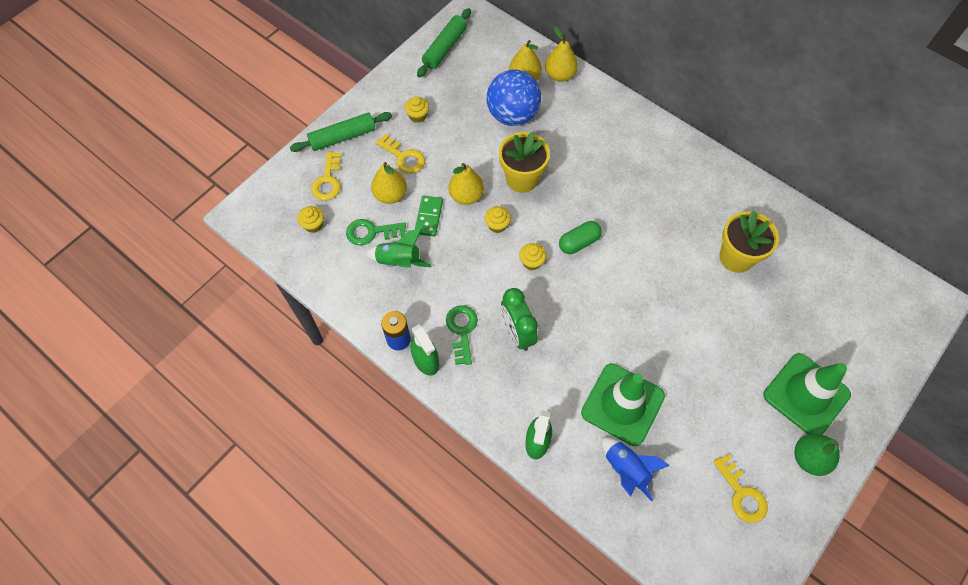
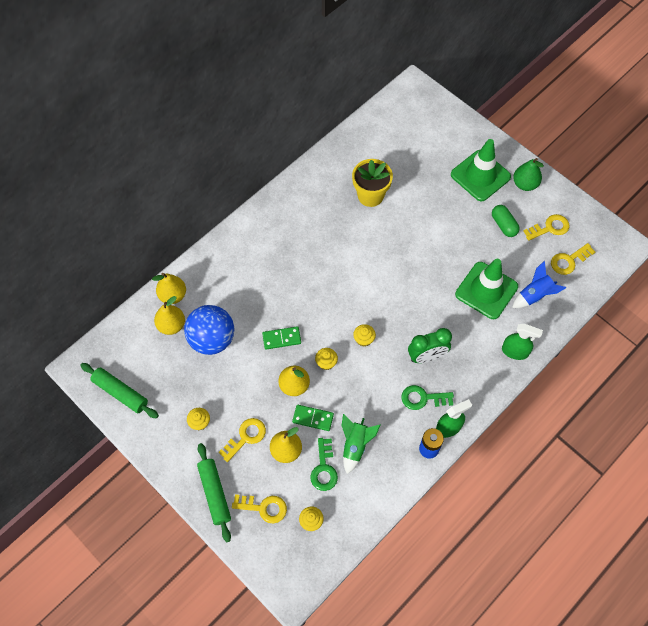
camera: 85 degrees left, 0 degrees up
yellow flower pot [499,132,550,193] -> green domino [262,326,301,350]
green capsule [559,221,602,254] -> green capsule moved to [492,205,520,237]
none -> yellow key [551,243,595,275]

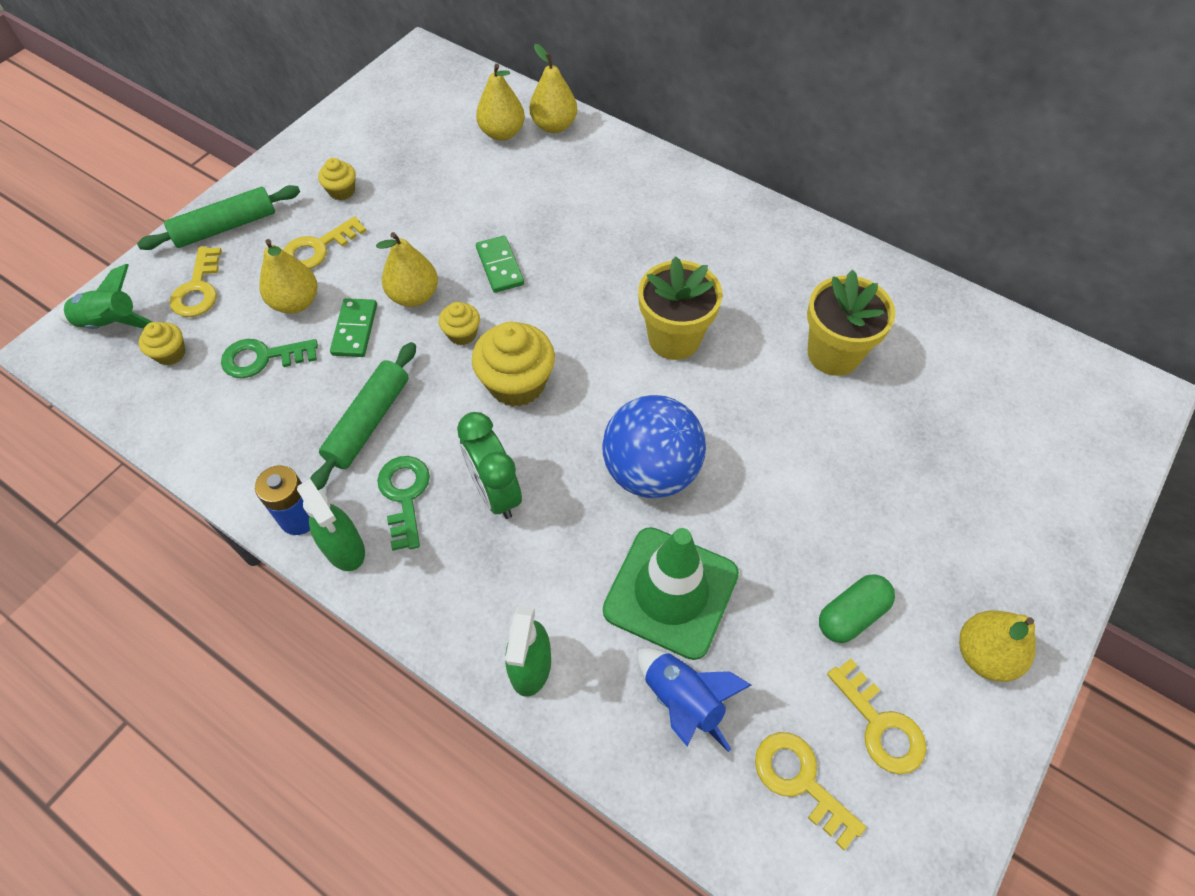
camera: 80 degrees right, 5 degrees down
green rolling pin [80,363,159,418] -> green rolling pin moved to [310,342,416,490]
blue ball [184,305,234,355] -> blue ball moved to [602,395,706,498]
yellow key [218,418,266,462] -> yellow key turned 105 degrees clockwise [283,216,366,269]
green rocket [341,414,380,474] -> green rocket moved to [58,264,152,329]
yellow cupcake [353,324,376,346] -> yellow cupcake [472,322,555,407], size x1.90
green traffic cone [451,139,511,201] -> none
green pear [513,158,544,191] -> yellow pear [959,610,1036,682]
none -> yellow flower pot [638,256,722,360]

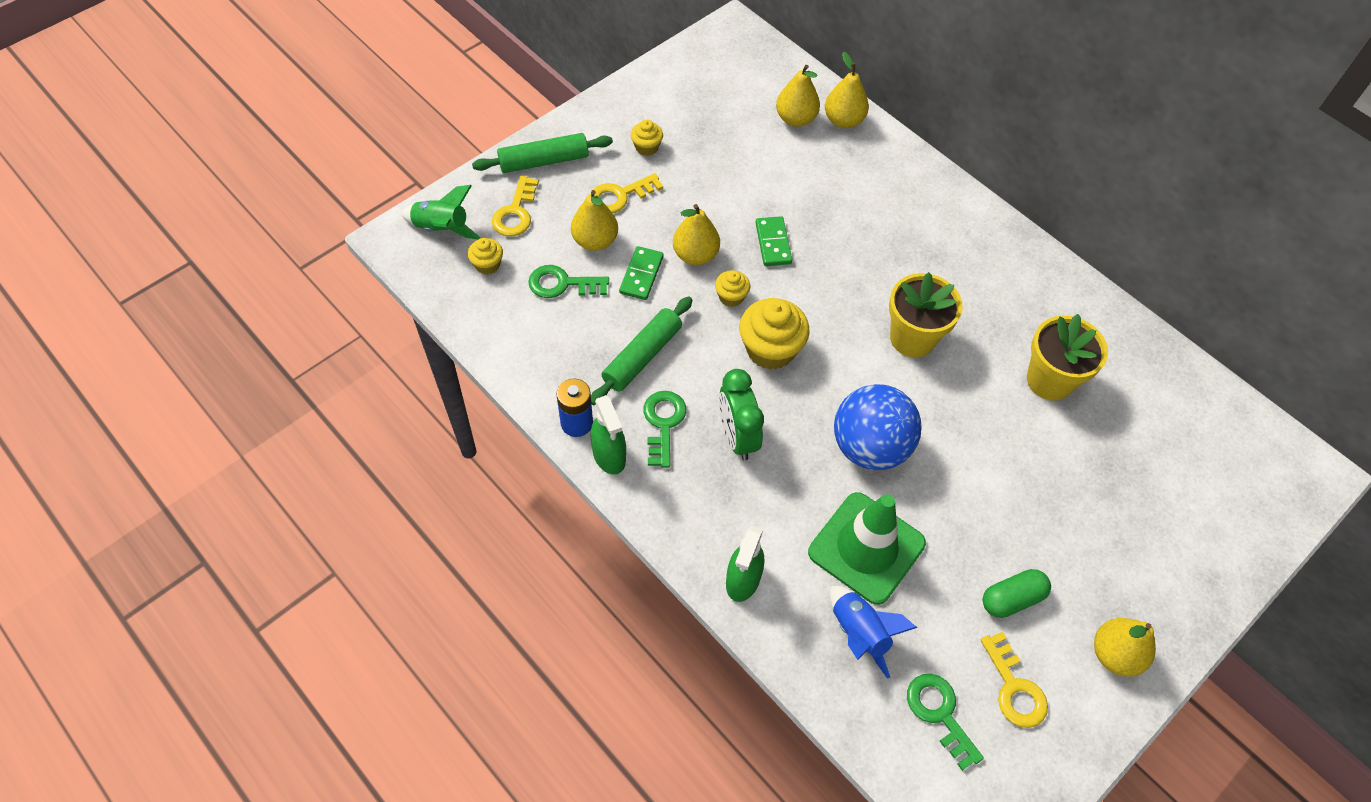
camera: 10 degrees right, 0 degrees up
yellow key [755,732,866,850] -> green key [907,674,984,771]

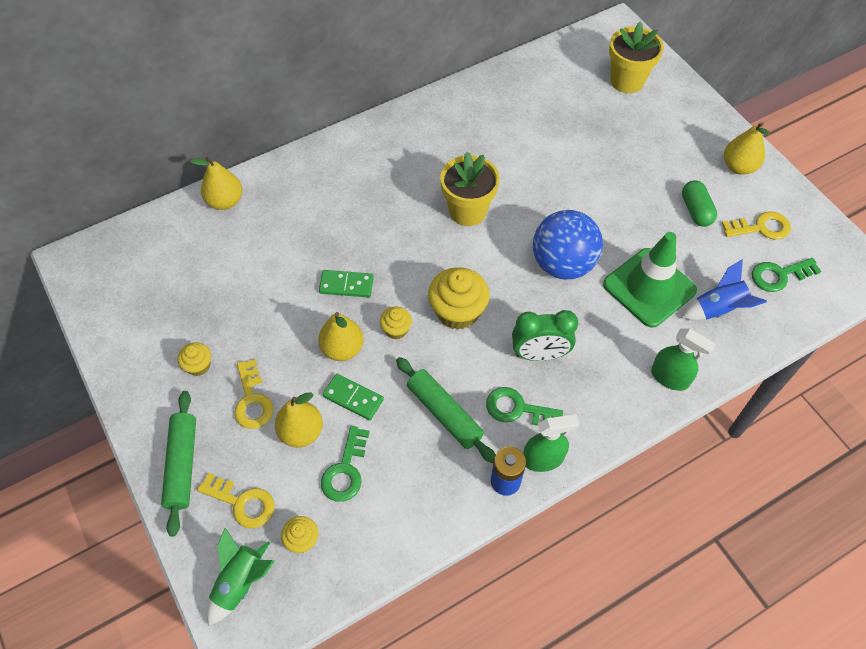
camera: 75 degrees left, 0 degrees up
yellow pear [776,65,820,127] -> none
yellow flower pot [1027,314,1108,401] -> yellow flower pot moved to [609,22,664,93]

